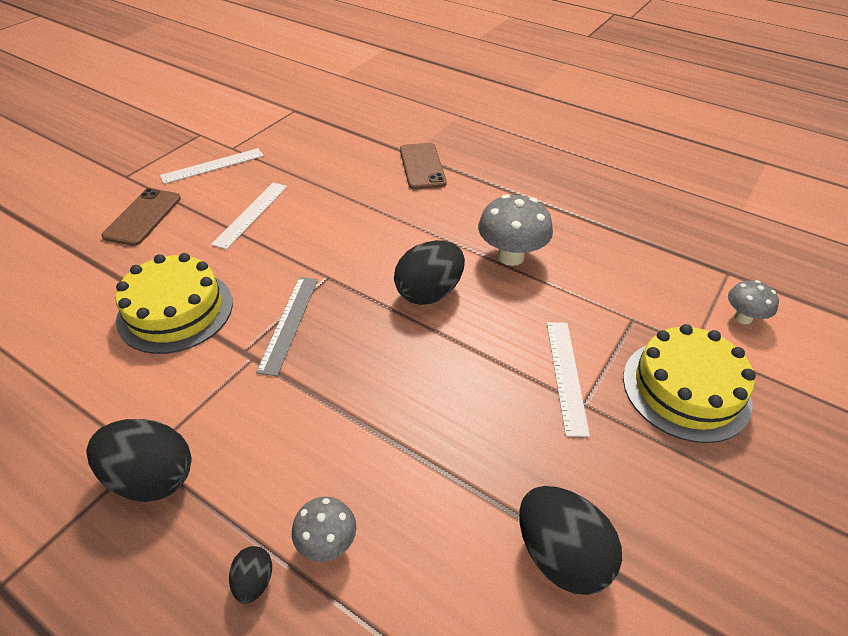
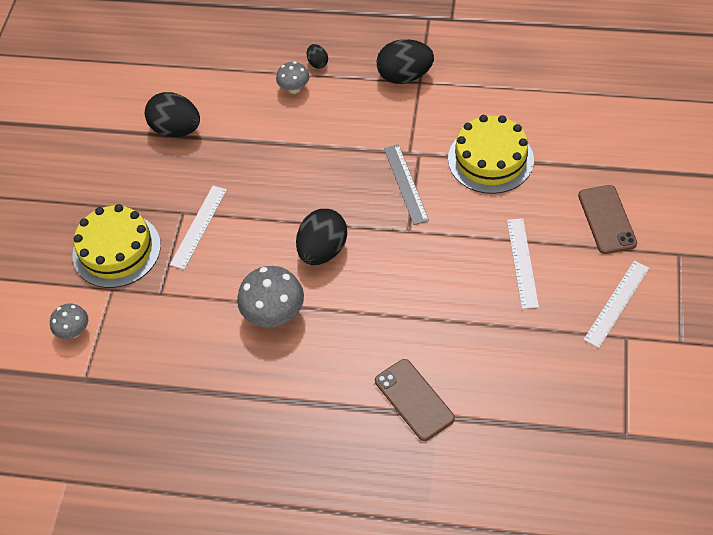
camera: 160 degrees right, 10 degrees up
white ruler [547,322,590,437] -> white ruler turned 45 degrees clockwise [170,186,227,269]

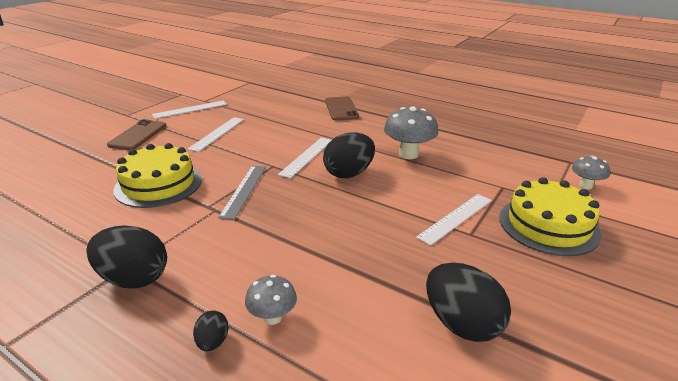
camera: 160 degrees left, 25 degrees down
none -> white ruler [278,138,331,178]

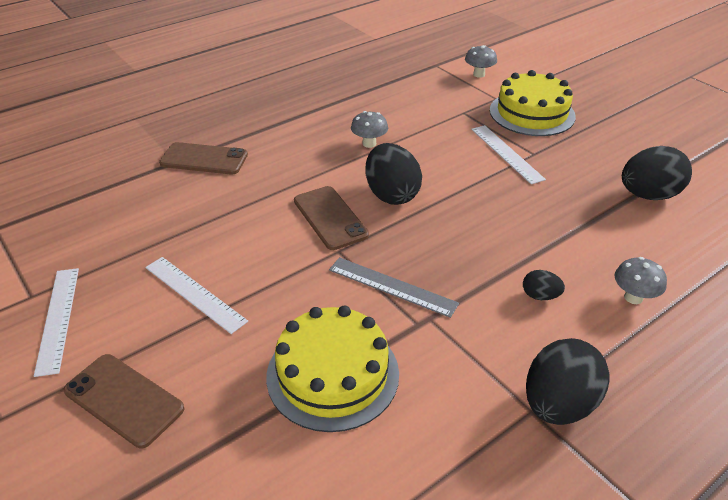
camera: 70 degrees left, 10 degrees up
black egg [193,311,228,351] -> black egg moved to [523,270,565,300]
white ruler [278,138,331,178] -> brown phone [294,186,369,250]
grey mushroom [384,106,438,159] -> grey mushroom [351,111,388,148], size x0.58

